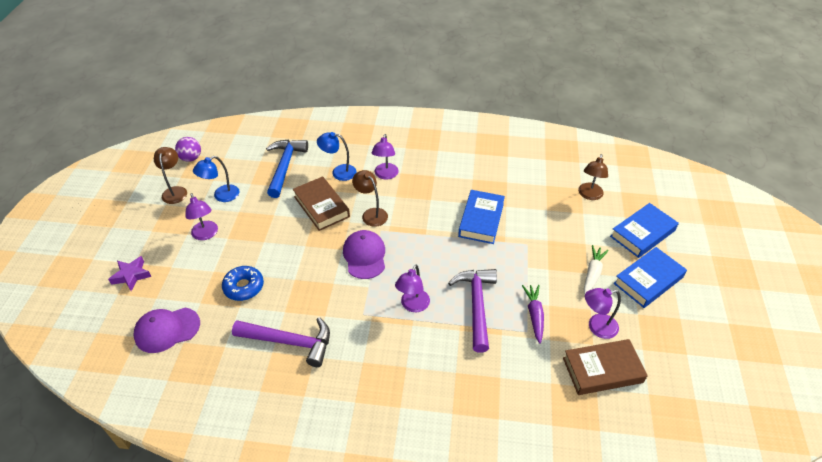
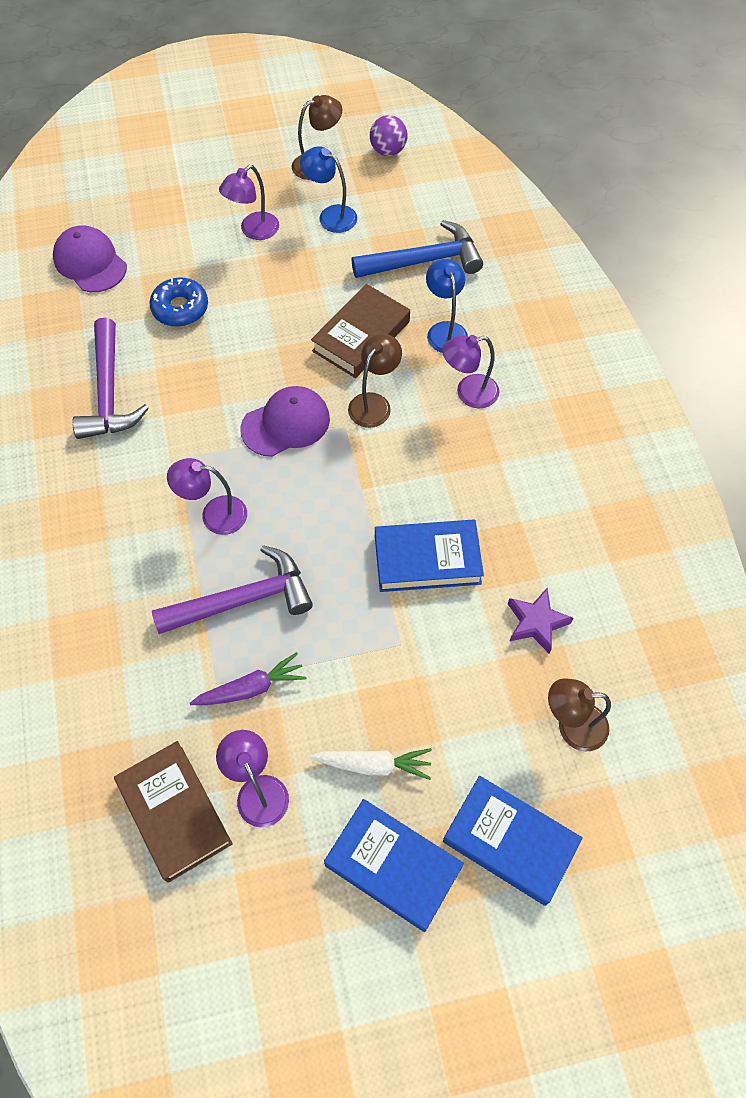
camera: 70 degrees right, 15 degrees up
purple star [108,256,151,291] -> purple star moved to [508,588,573,653]

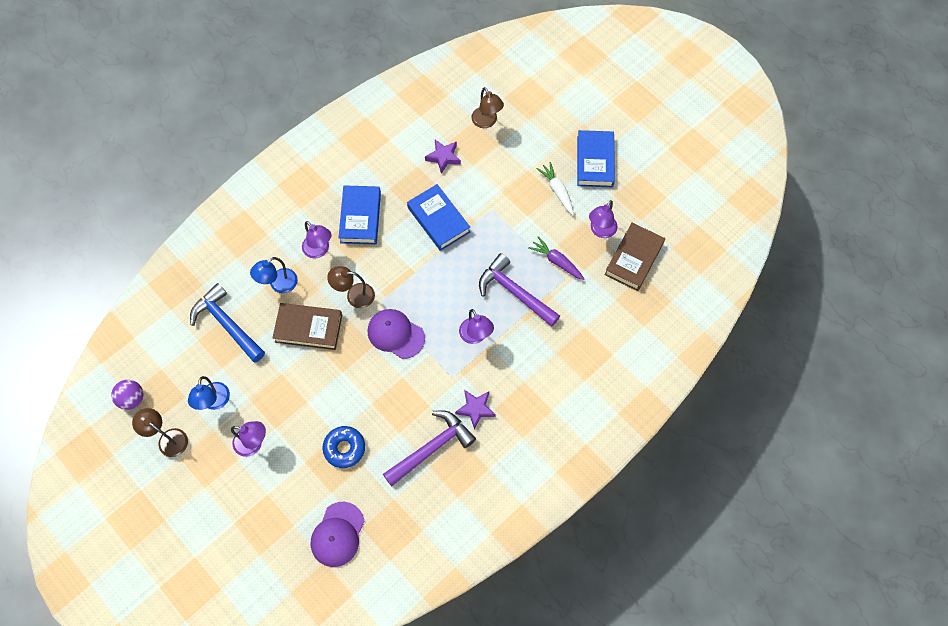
camera: 120 degrees left, 5 degrees up
blue book [443,776,583,906] -> blue book moved to [338,185,381,245]
none -> purple star [455,390,496,430]

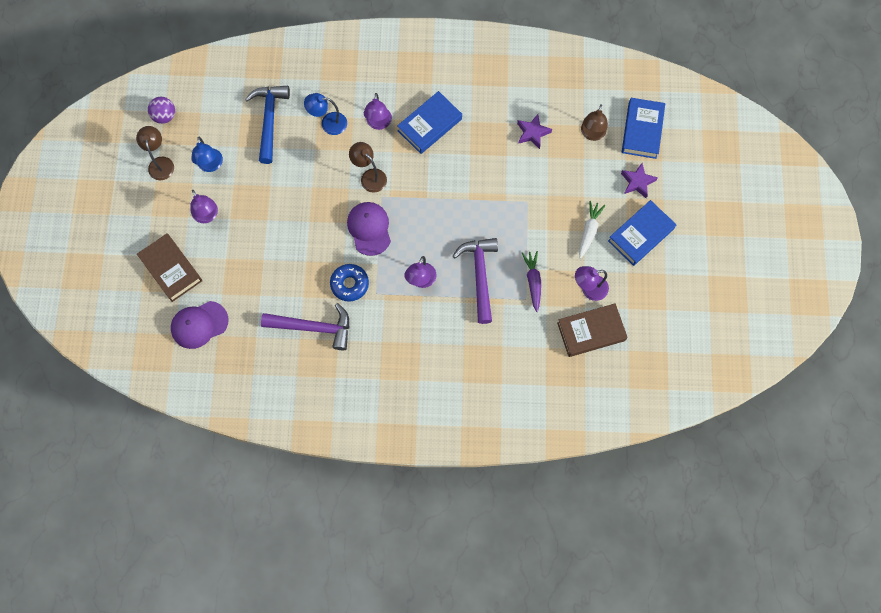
camera: 45 degrees right, 5 degrees up
blue lamp [188,376,230,410] -> blue lamp turned 60 degrees counterclockwise [191,137,223,172]
brown book [272,303,342,350] -> brown book moved to [137,233,202,302]
blue donut [323,426,365,468] -> blue donut moved to [330,264,369,302]
blue book [407,184,470,251] -> blue book moved to [622,98,665,159]
purple star [455,390,496,430] -> purple star moved to [621,163,658,198]

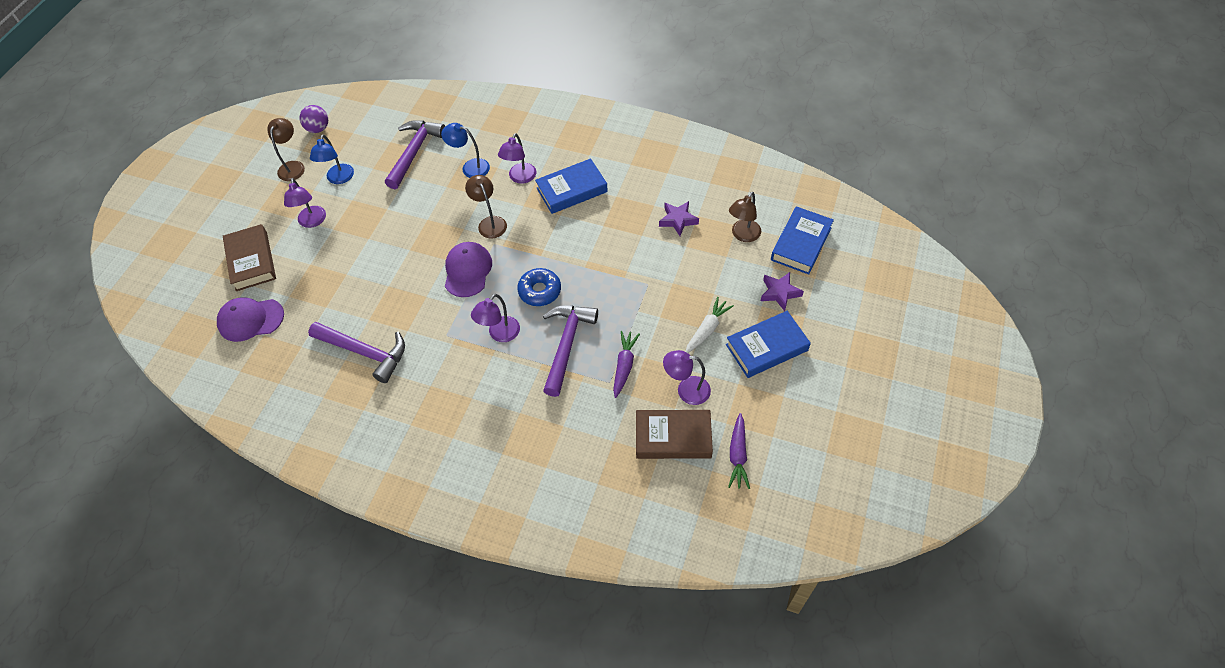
camera: 20 degrees right, 15 degrees down
blue hammer [245,86,290,164] -> purple hammer [385,120,445,189]
blue donut [330,264,369,302] -> blue donut moved to [517,268,561,306]
none -> purple carrot [728,413,750,489]

